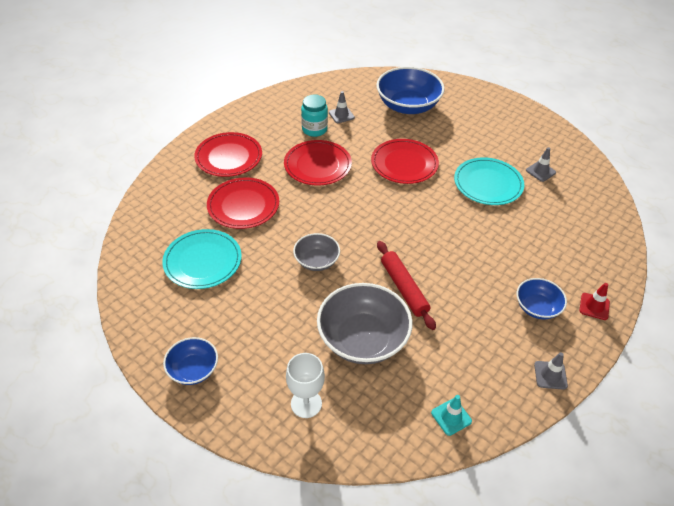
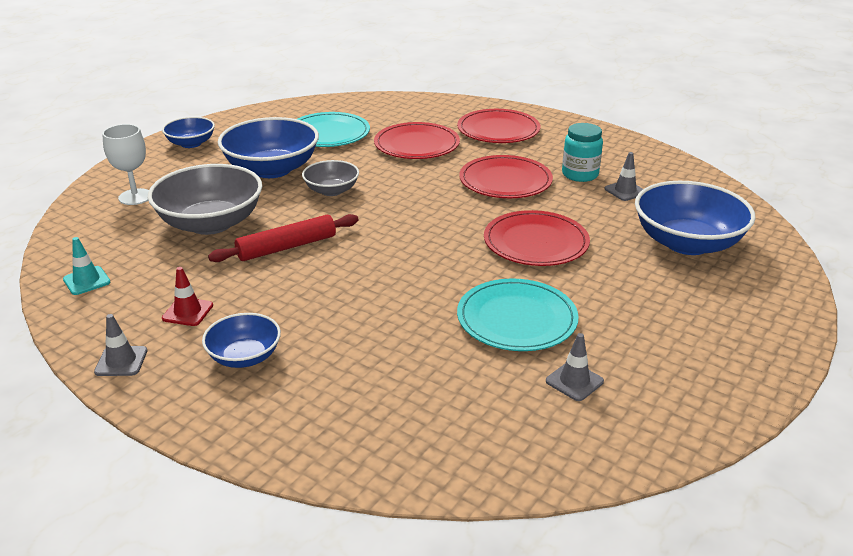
camera: 85 degrees right, 15 degrees down
red traffic cone [579,283,610,320] -> red traffic cone moved to [162,267,213,326]
none -> blue bowl [218,117,319,178]

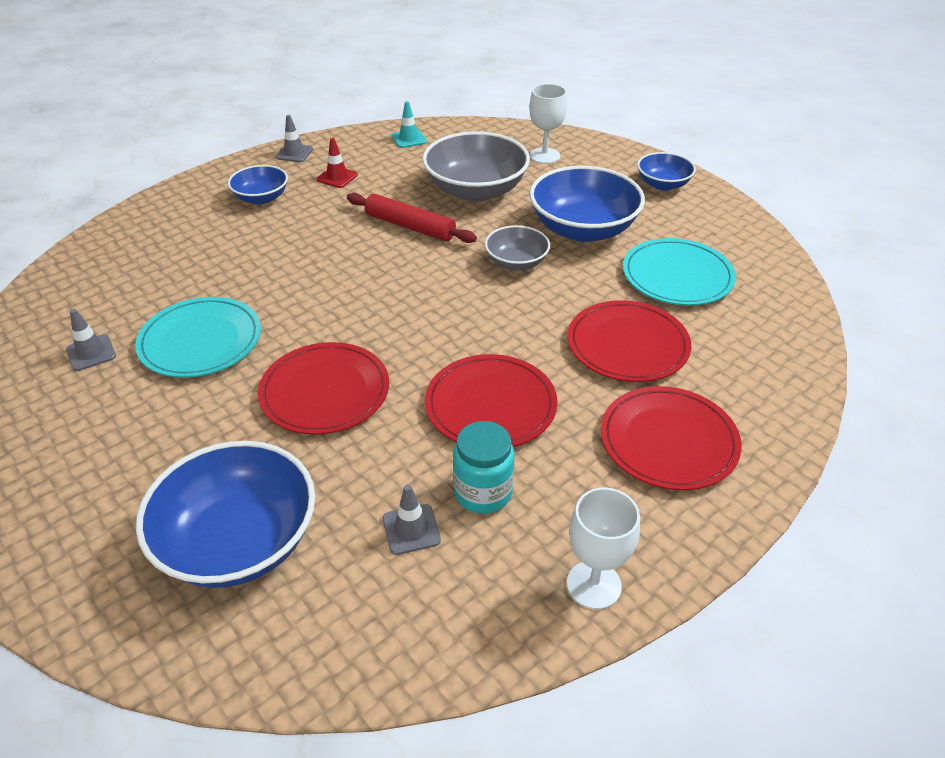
camera: 105 degrees right, 10 degrees up
red rolling pin [208,214,359,262] -> red rolling pin turned 45 degrees counterclockwise [347,193,477,243]
none -> white goblet [567,488,640,609]

